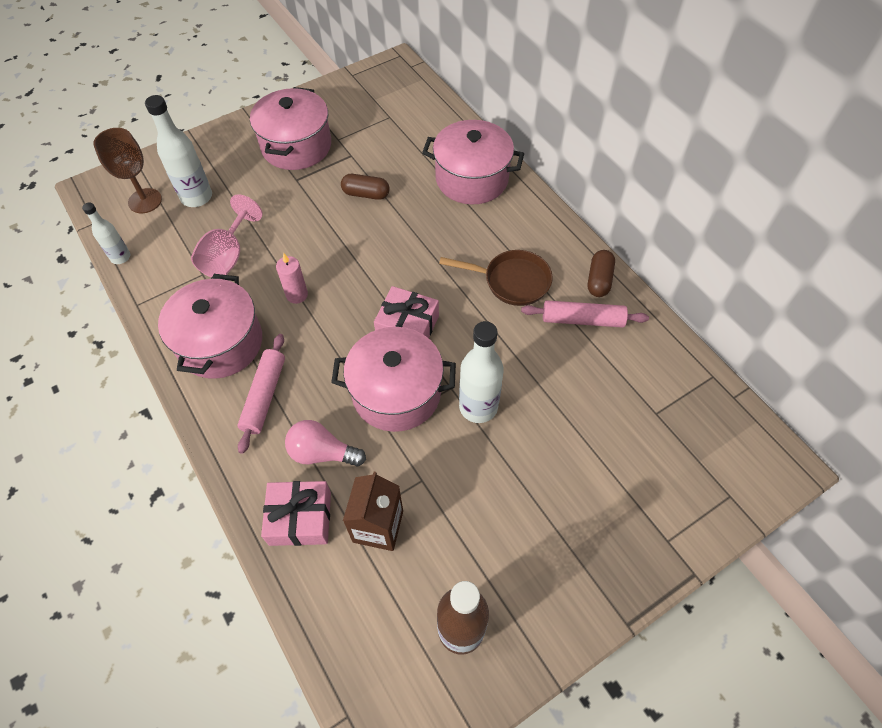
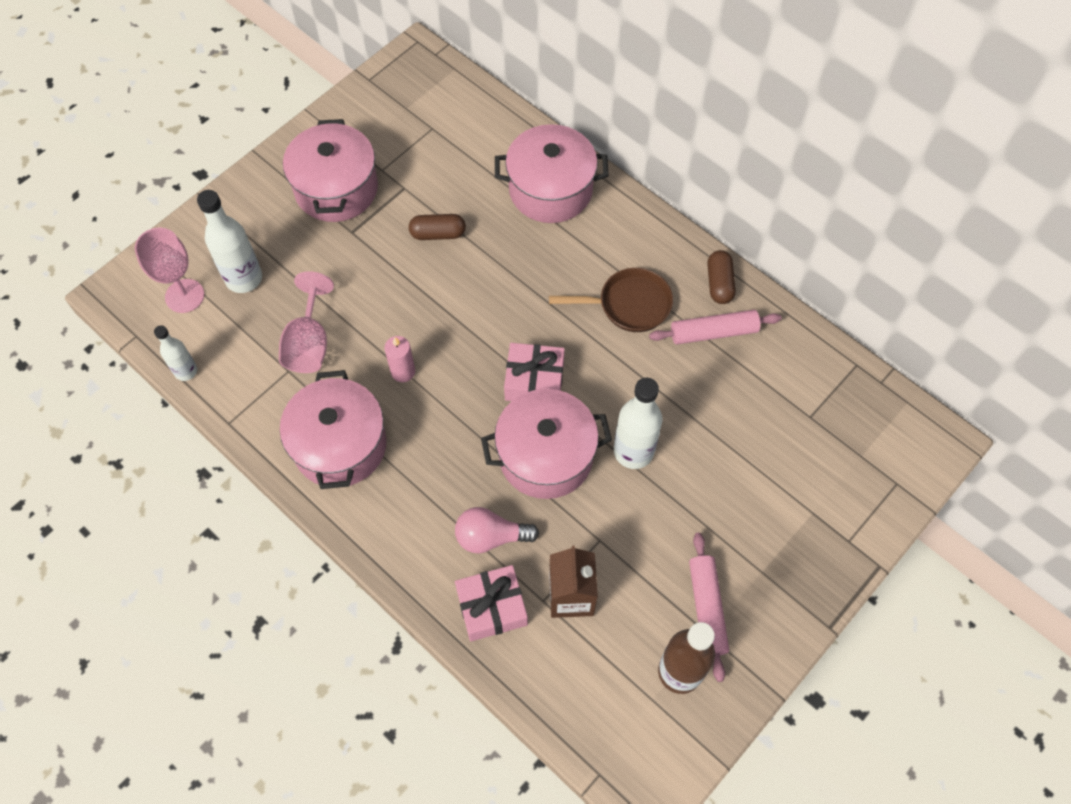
camera: 15 degrees left, 5 degrees up
brown goblet [93,128,162,213] -> pink goblet [135,228,204,313]
pink rolling pin [237,334,285,454] -> pink rolling pin moved to [689,533,729,682]

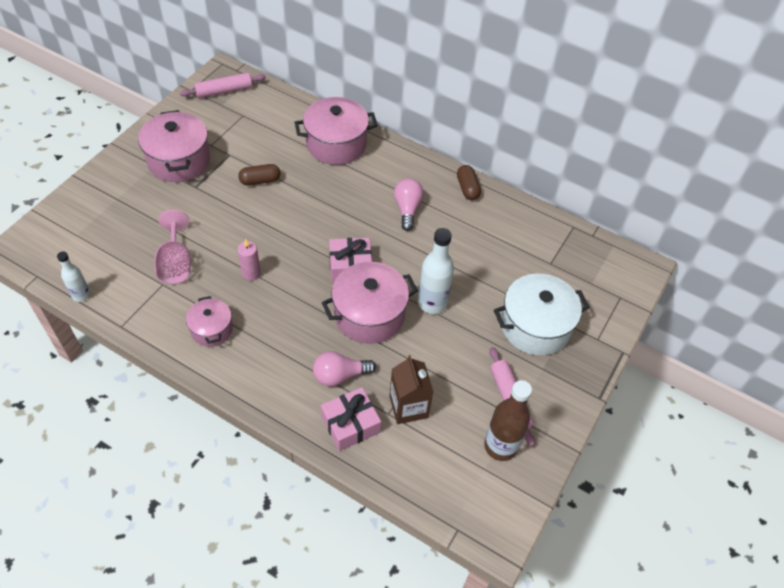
camera: 15 degrees left, 10 degrees down
pink goblet [135,228,204,313] -> none
white bottle [197,190,262,293] -> none
pink pot [280,370,387,489] -> pink pot [186,296,233,347], size x0.57
brown pan [549,268,673,332] -> pink light bulb [394,178,424,231]
pink rolling pin [649,310,782,345] -> pink rolling pin moved to [180,72,266,98]
none -> white pot [494,274,590,356]

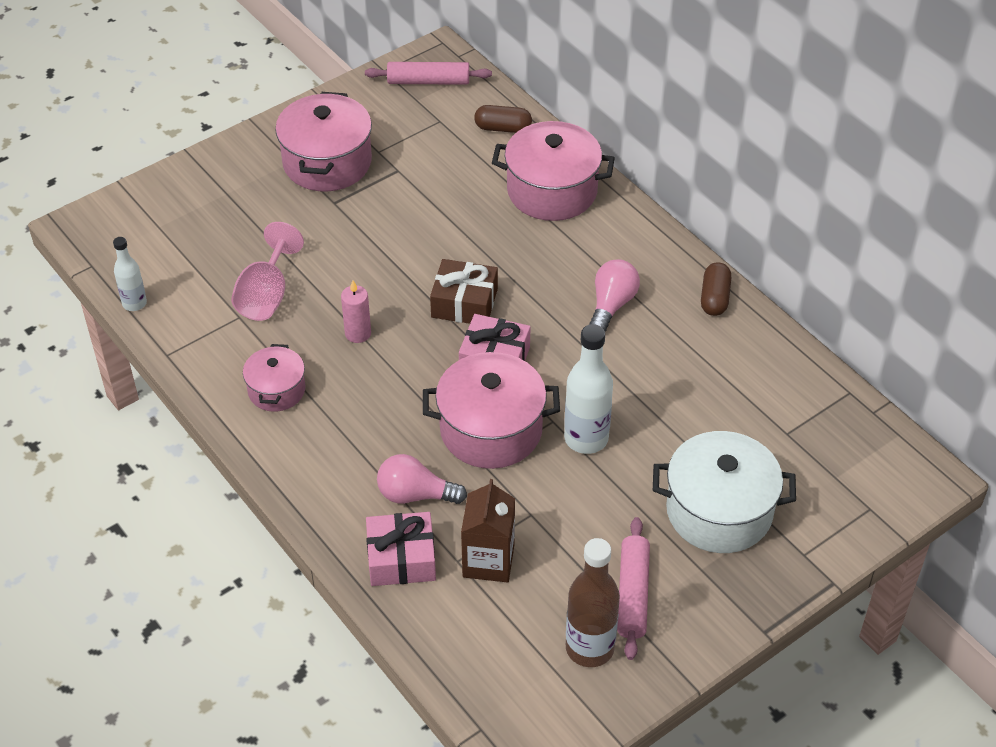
camera: 25 degrees right, 5 degrees down
brown capsule [238,164,280,185] -> brown capsule moved to [474,105,532,133]
none -> brown gift [430,259,498,324]

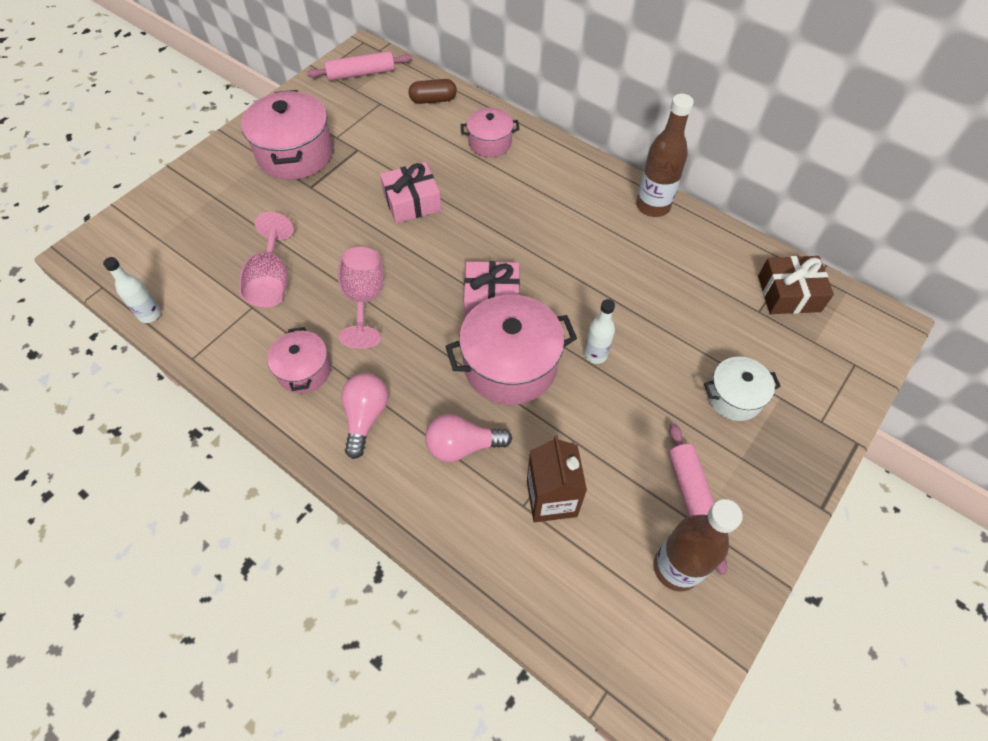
camera: 15 degrees left, 10 degrees up
pink candle [341,280,371,343] -> pink goblet [338,247,384,349]
pink gift [366,512,436,586] -> pink gift moved to [380,162,442,223]
brown gift [430,259,498,324] -> brown gift moved to [758,256,834,314]
pink pot [492,121,615,221] -> pink pot [461,108,520,157], size x0.57
white bottle [564,324,613,454] -> white bottle [584,299,615,364], size x0.60
pink light bulb [589,259,640,331] -> pink light bulb moved to [341,373,389,459]
white pot [653,431,796,553] -> white pot [704,357,781,421], size x0.57
brown capsule [701,262,731,316] -> brown bottle [636,94,694,217]

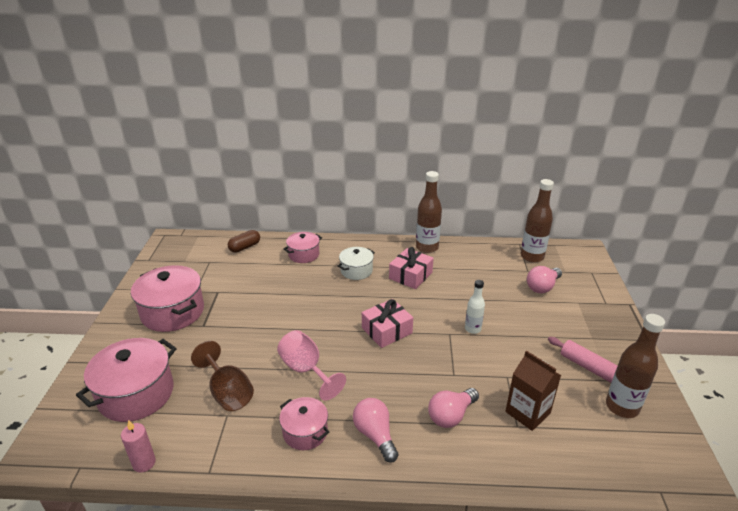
camera: 35 degrees left, 25 degrees down
white bottle [103,257,161,323] -> pink candle [121,420,156,473]
pink goblet [239,212,294,308] -> brown goblet [191,341,254,411]
pink rolling pin [307,51,412,81] -> none
pink gift [380,162,442,223] -> pink gift moved to [389,247,434,289]
pink pot [445,295,577,405] -> pink pot moved to [76,338,177,422]
white pot [704,357,781,421] -> white pot moved to [337,247,375,280]
brown gift [758,256,834,314] -> brown bottle [521,179,554,263]
none -> pink light bulb [527,266,562,293]

